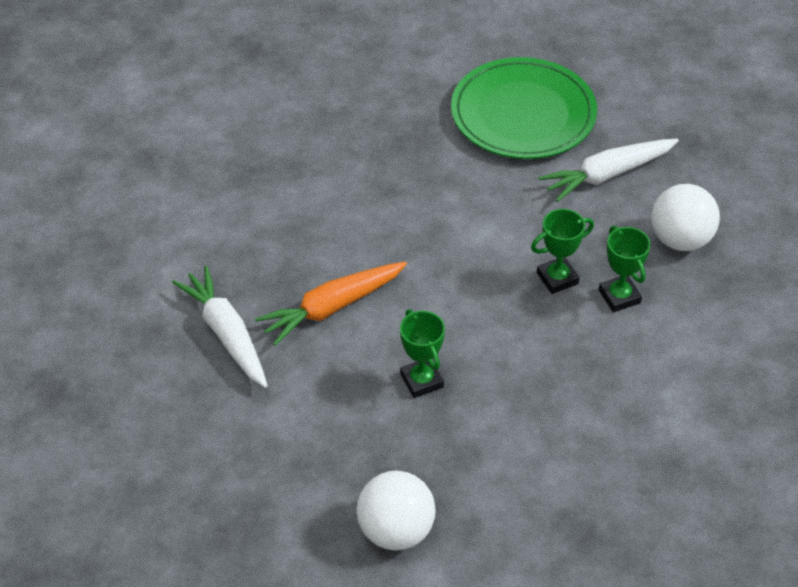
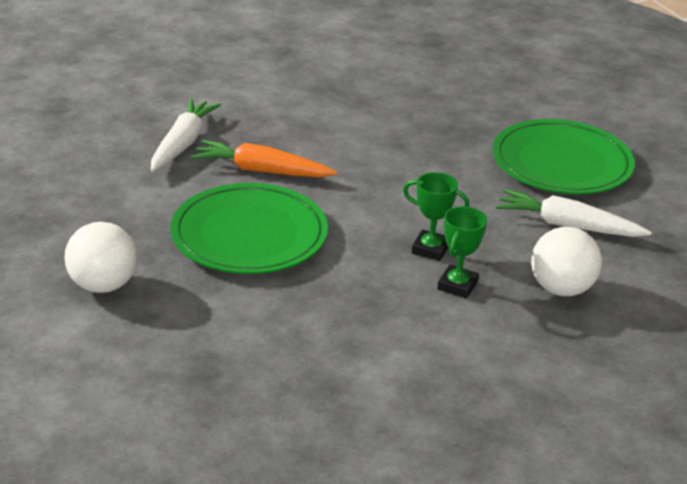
camera: 45 degrees right, 15 degrees down
green trophy [400,309,445,398] -> green plate [171,183,328,274]

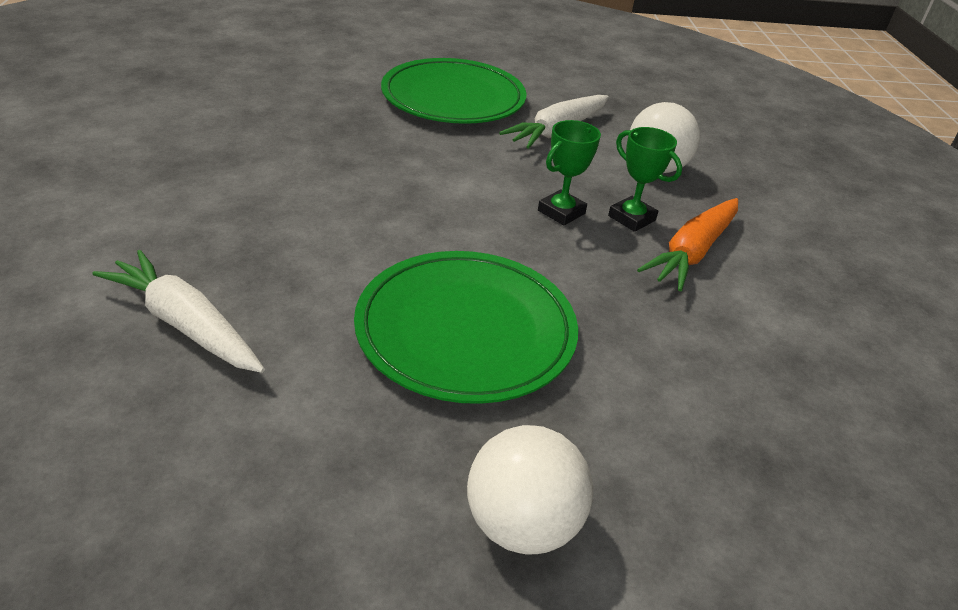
camera: 70 degrees left, 5 degrees up
orange carrot [191,140,337,177] -> orange carrot moved to [637,198,738,291]

